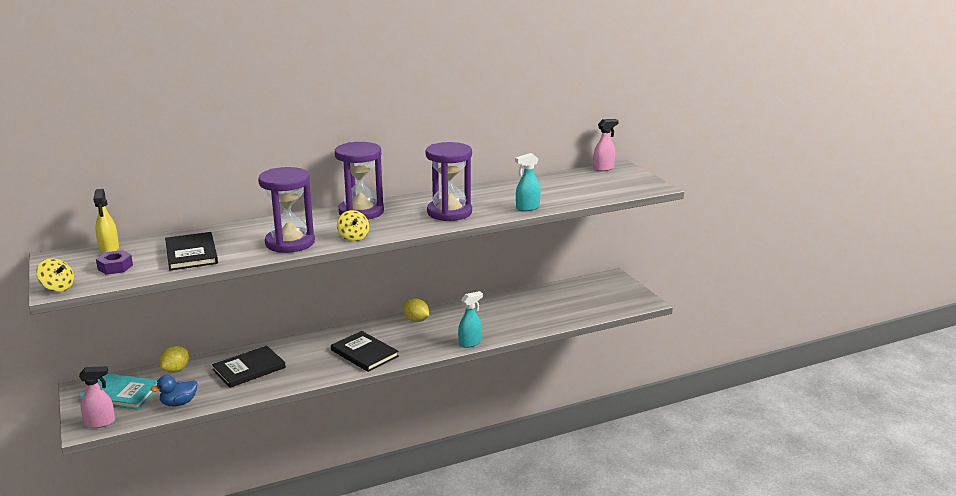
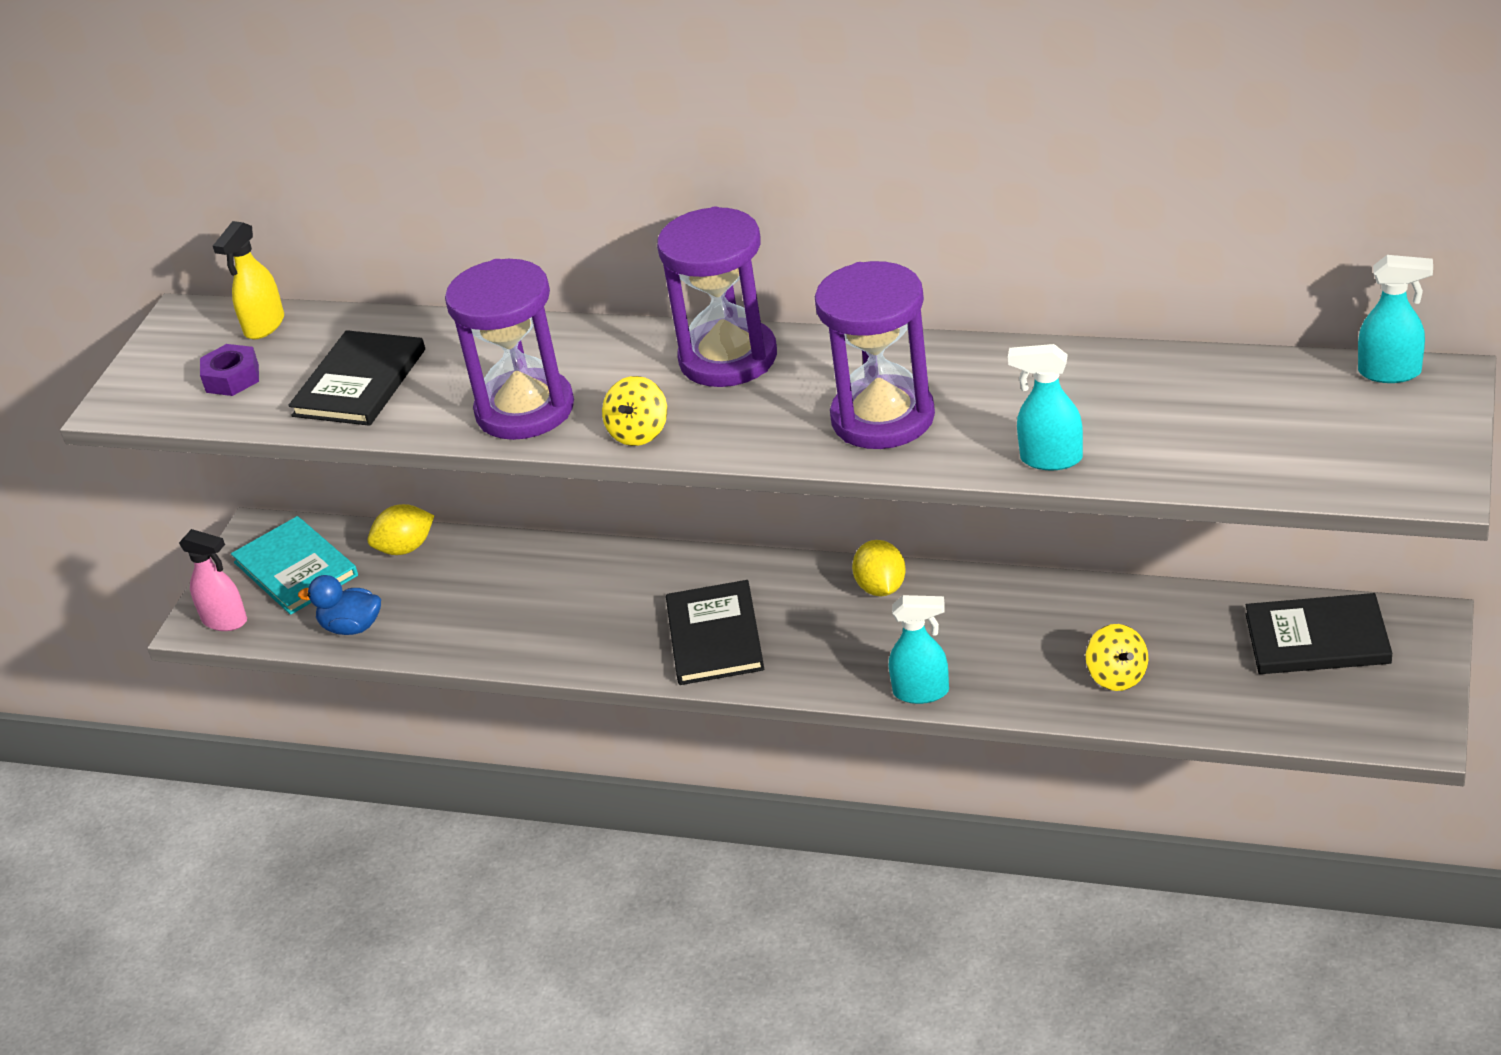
camera: 45 degrees right, 15 degrees up
yellow spinning top [36,258,74,292] -> yellow spinning top moved to [1086,624,1148,691]
black book [212,346,286,388] -> black book moved to [1245,593,1392,674]
pink spray bottle [593,119,619,171] -> turquoise spray bottle [1358,255,1433,383]

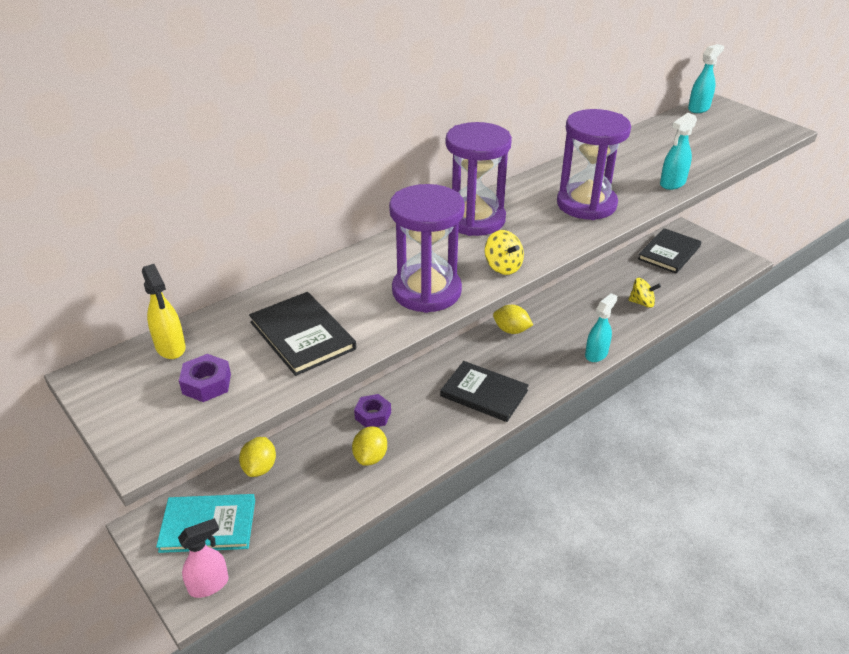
camera: 60 degrees left, 0 degrees up
blue duck [298,575,381,635] -> none
none -> yellow lemon [352,427,387,466]
none -> purple nut [354,394,391,428]

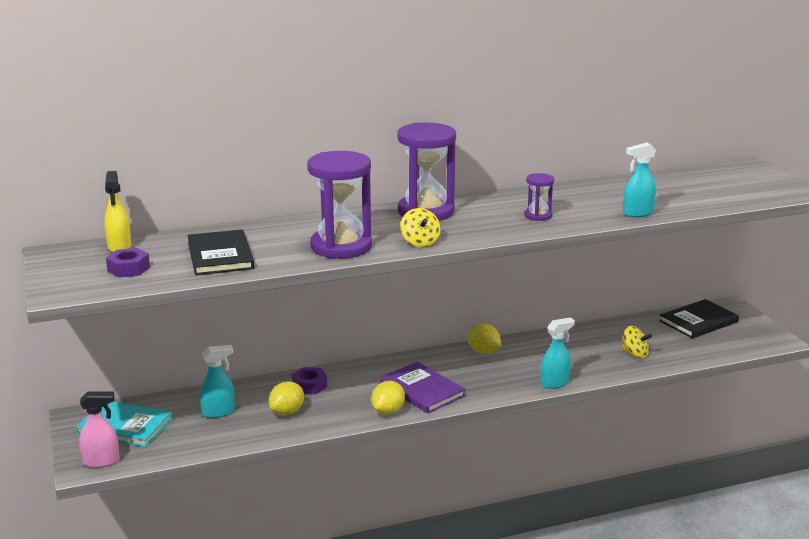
camera: 20 degrees right, 15 degrees down
yellow lemon [239,437,276,477] -> yellow lemon moved to [371,381,405,415]
black book [440,361,529,422] -> purple book [380,362,466,413]
purple hourglass [557,109,631,220] -> purple hourglass [525,173,554,221], size x0.48
turquoise spray bottle [688,44,724,113] -> turquoise spray bottle moved to [200,345,235,418]

